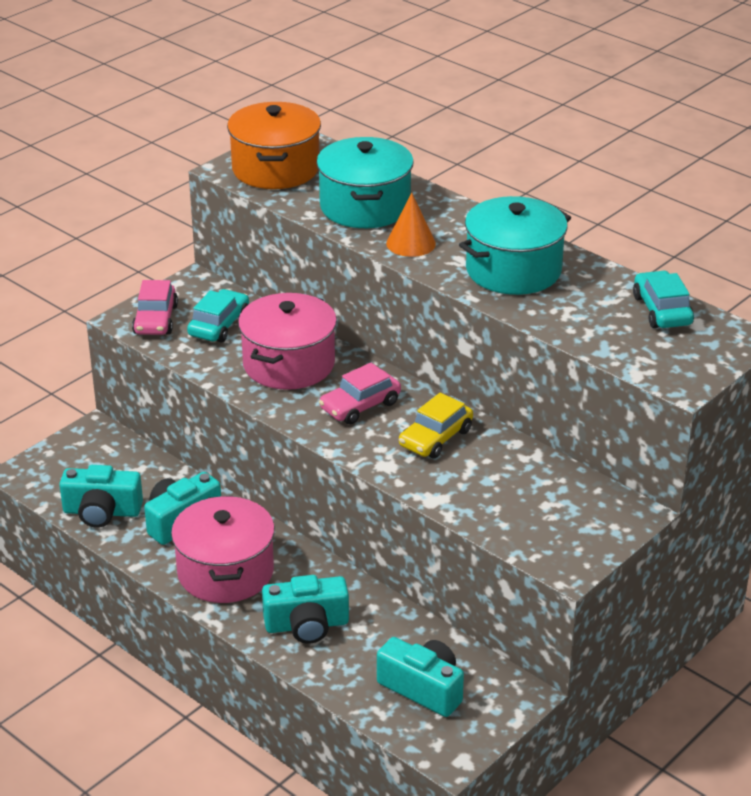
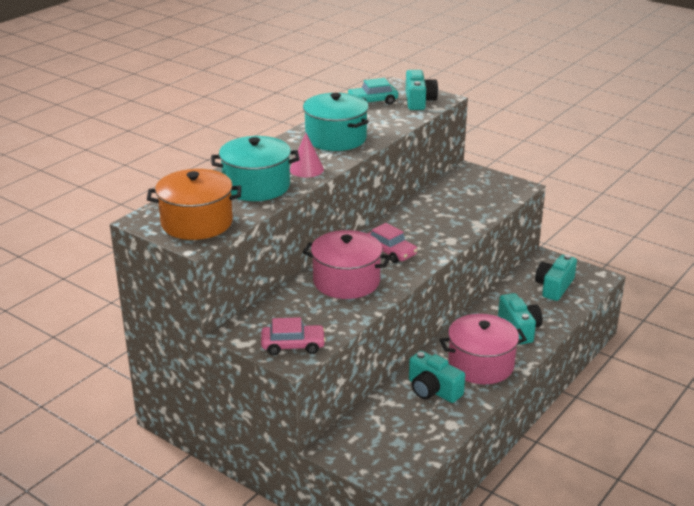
camera: 95 degrees left, 5 degrees down
turquoise camera [59,465,143,528] -> turquoise camera moved to [406,70,438,110]
turquoise car [187,289,249,342] -> none
orange cone [386,193,436,257] -> pink cone [290,133,324,178]
yellow car [399,393,473,459] -> none

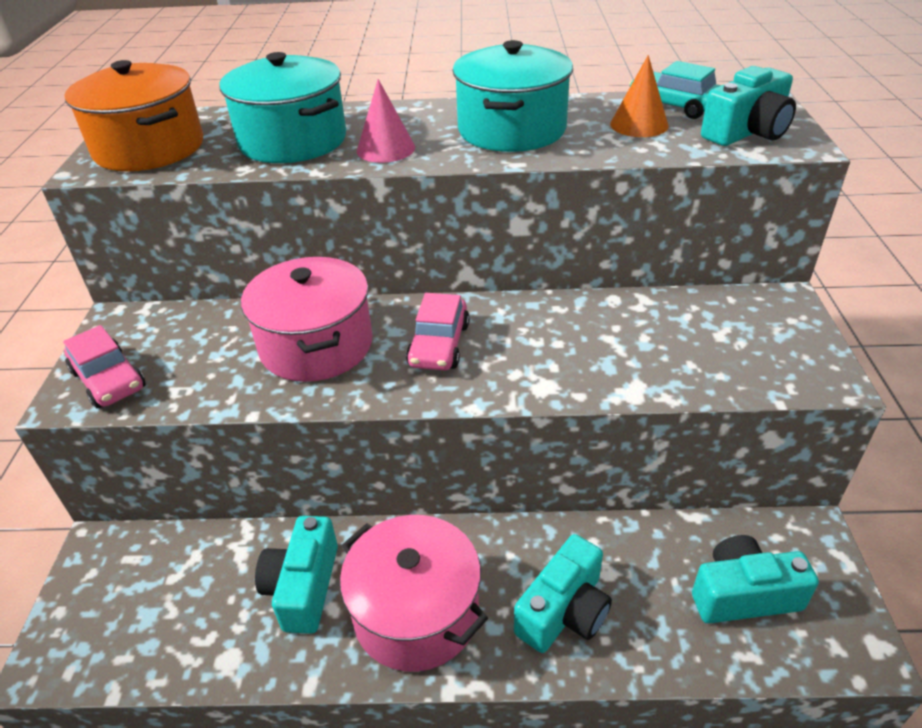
camera: 55 degrees right, 10 degrees up
none -> orange cone [610,55,669,137]

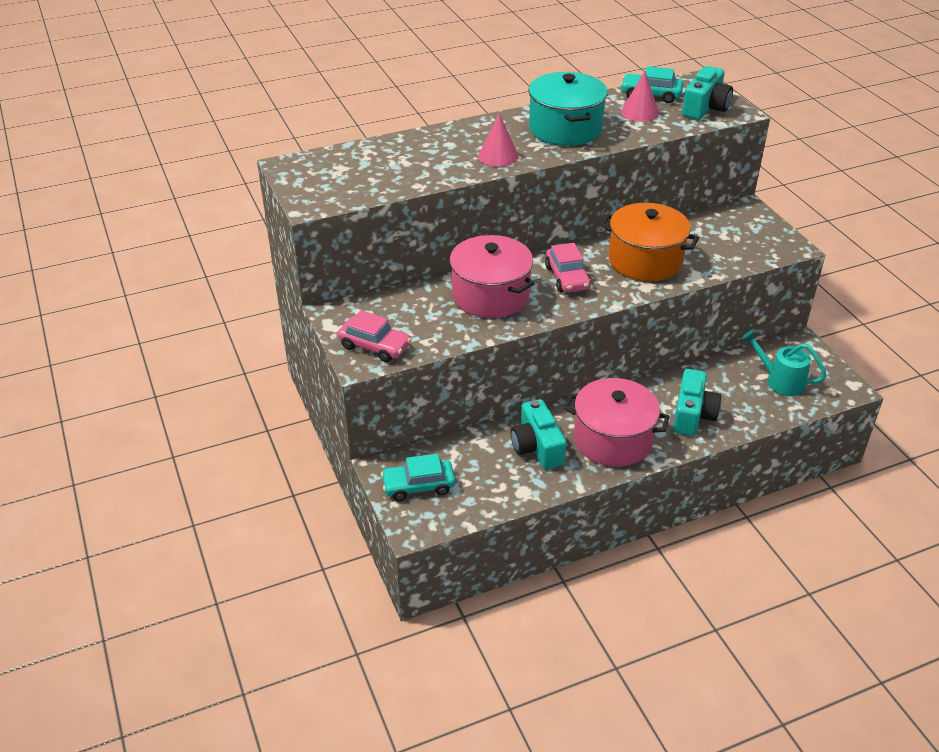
camera: 25 degrees left, 0 degrees up
orange pot [64,60,203,171] -> orange pot moved to [600,203,699,281]
turquoise pot [219,52,346,163] -> none
orange cone [610,55,669,137] -> pink cone [621,71,659,122]
turquoise camera [692,535,819,624] -> turquoise watering can [742,329,827,396]
none -> turquoise car [381,454,455,501]

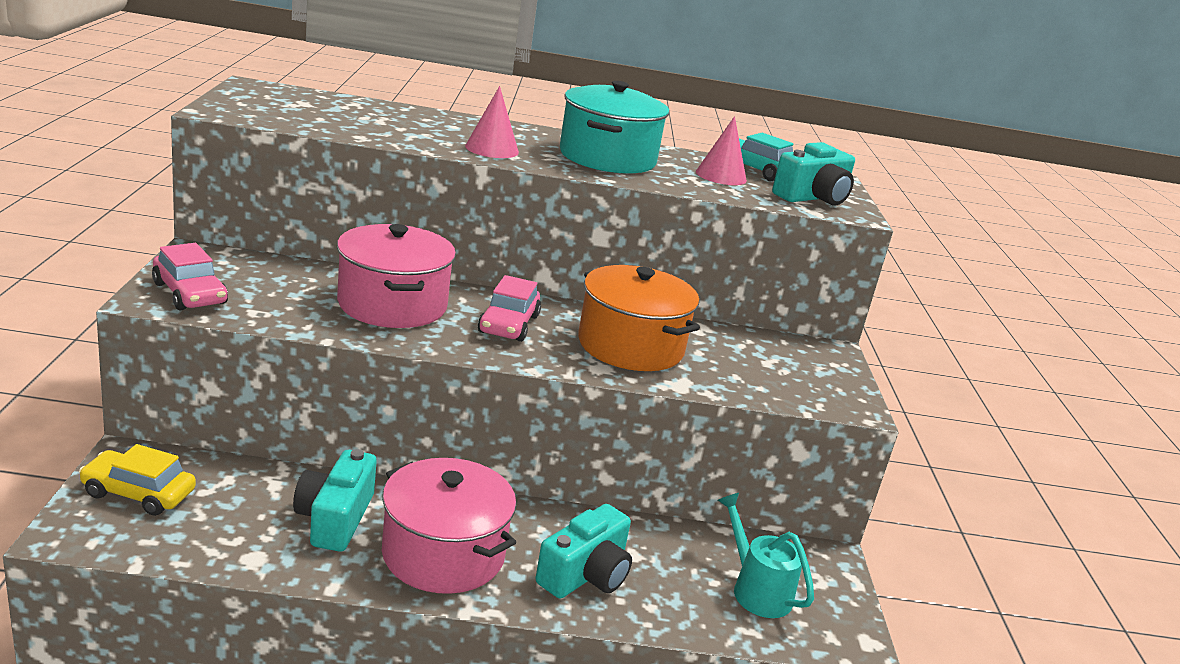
camera: 20 degrees right, 15 degrees down
turquoise car [381,454,455,501] -> yellow car [79,444,196,516]

